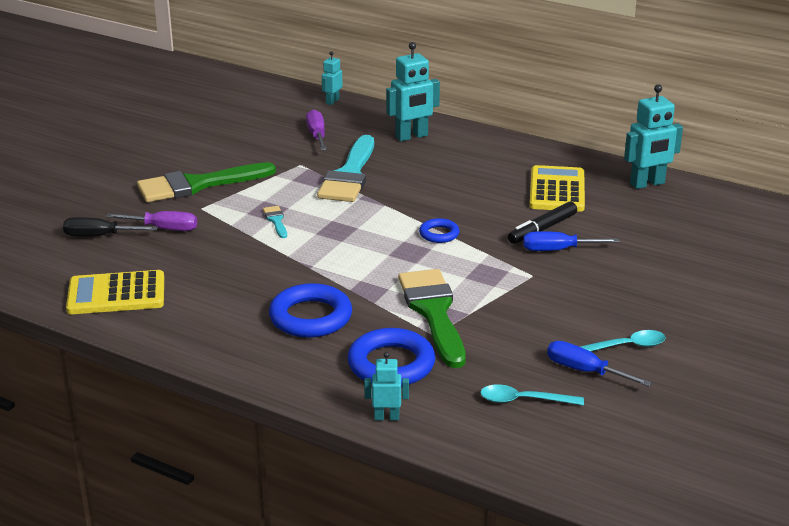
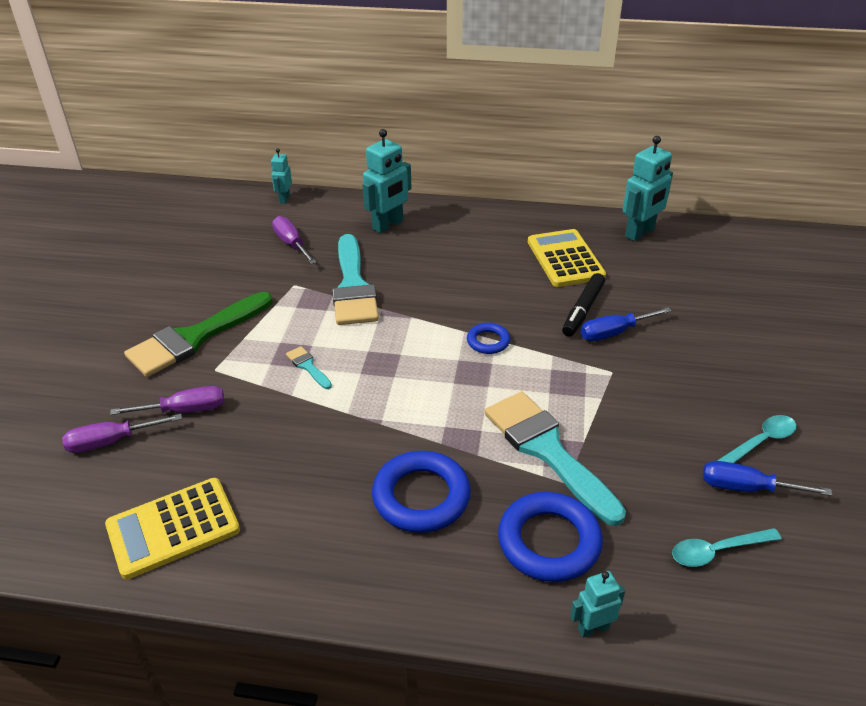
camera: 20 degrees left, 10 degrees up
black screwdriver [63,217,158,237] -> purple screwdriver [62,414,182,453]
green brush [398,269,466,368] -> turquoise brush [485,392,626,526]

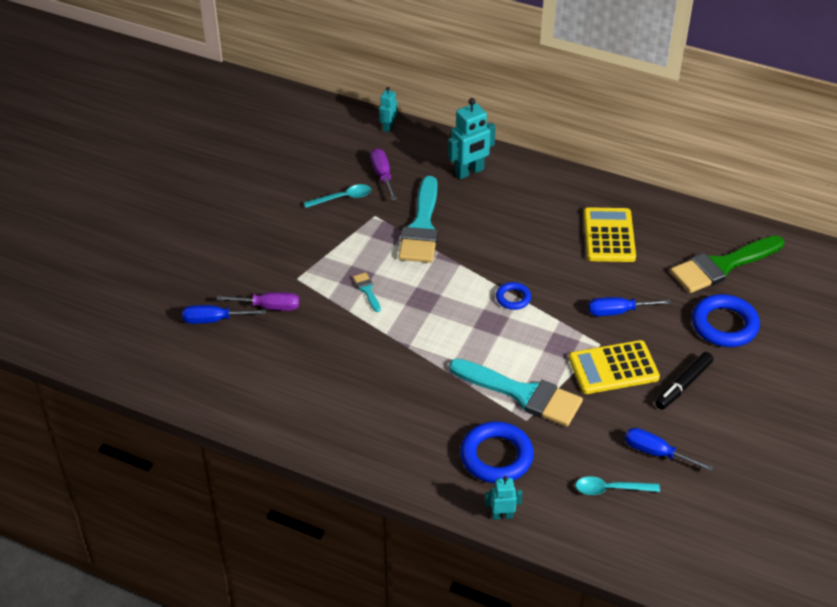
camera: 15 degrees right, 5 degrees up
purple screwdriver [62,414,182,453] -> blue screwdriver [182,305,266,324]
yellow calculator [105,478,240,580] -> yellow calculator moved to [569,340,660,394]
green brush [124,292,273,377] -> green brush moved to [670,236,784,293]
blue ring [372,451,471,533] -> blue ring moved to [692,294,760,347]
turquoise brush [485,392,626,526] -> turquoise brush turned 135 degrees clockwise [449,359,583,427]
black marker [562,273,605,337] -> black marker moved to [655,352,713,410]
turquoise robot [623,136,673,241] -> none
turquoise spoon [717,415,796,463] -> turquoise spoon moved to [304,184,371,208]

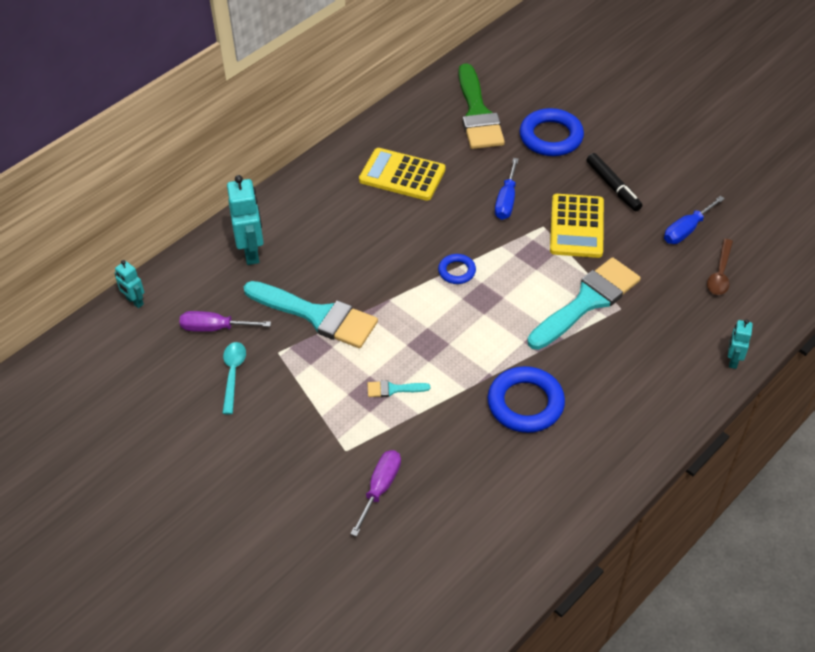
camera: 70 degrees left, 5 degrees up
blue screwdriver [182,305,266,324] -> none
blue ring [460,422,534,483] -> blue ring moved to [487,366,565,433]
turquoise spoon [575,476,660,495] -> brown spoon [707,239,733,295]

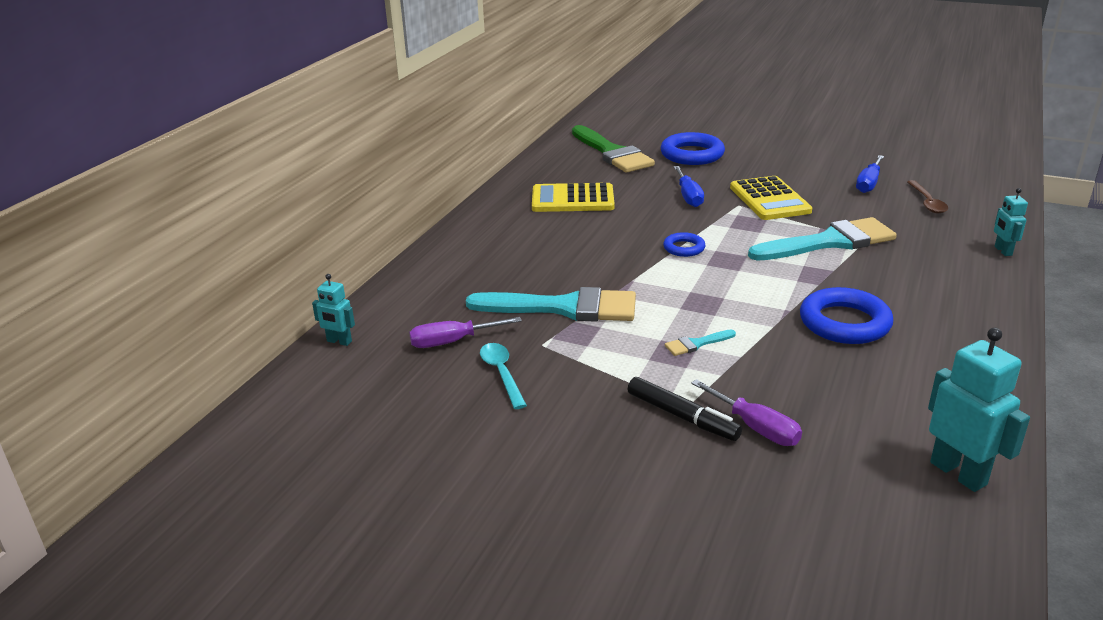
camera: 20 degrees left, 20 degrees down
turquoise robot [227,175,264,265] -> turquoise robot moved to [928,328,1030,492]
purple screwdriver [351,450,401,537] -> purple screwdriver turned 135 degrees clockwise [691,379,802,446]
turquoise brush [527,257,641,350] -> turquoise brush turned 45 degrees clockwise [748,217,897,261]
black marker [586,153,642,211] -> black marker moved to [628,377,742,441]

